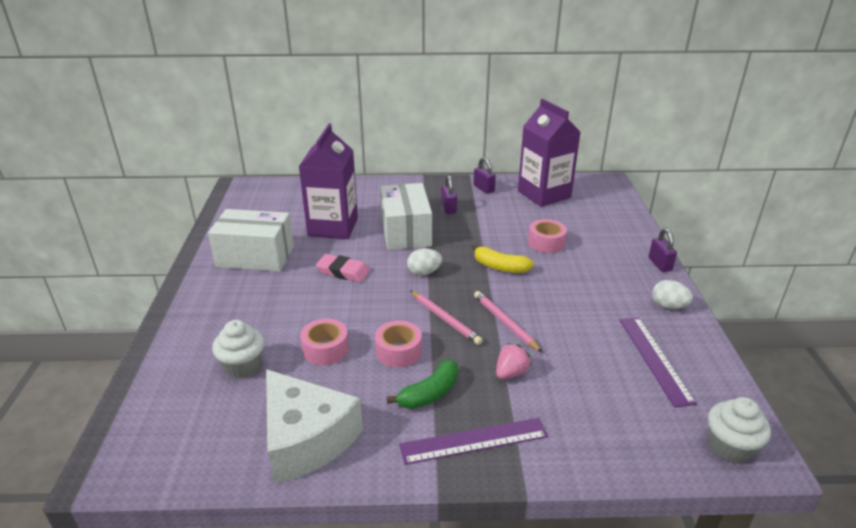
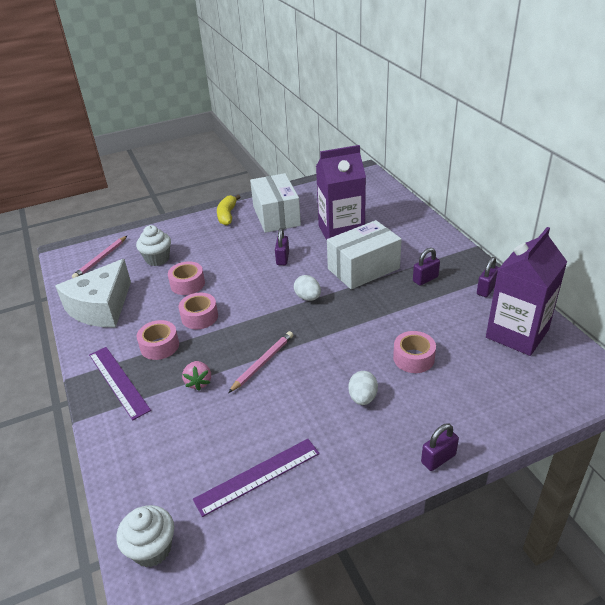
camera: 70 degrees right, 5 degrees up
pink eraser [316,254,370,282] -> purple padlock [275,228,289,265]
green banana [387,359,458,409] -> pink tape [137,320,179,360]
pink pencil [410,290,483,345] -> pink pencil moved to [72,235,128,278]
yellow banana [472,244,534,273] -> yellow banana moved to [217,195,240,225]
pink strawberry [496,343,531,379] -> pink strawberry turned 60 degrees clockwise [182,361,211,391]
white egg [652,280,693,309] -> white egg moved to [348,371,378,405]

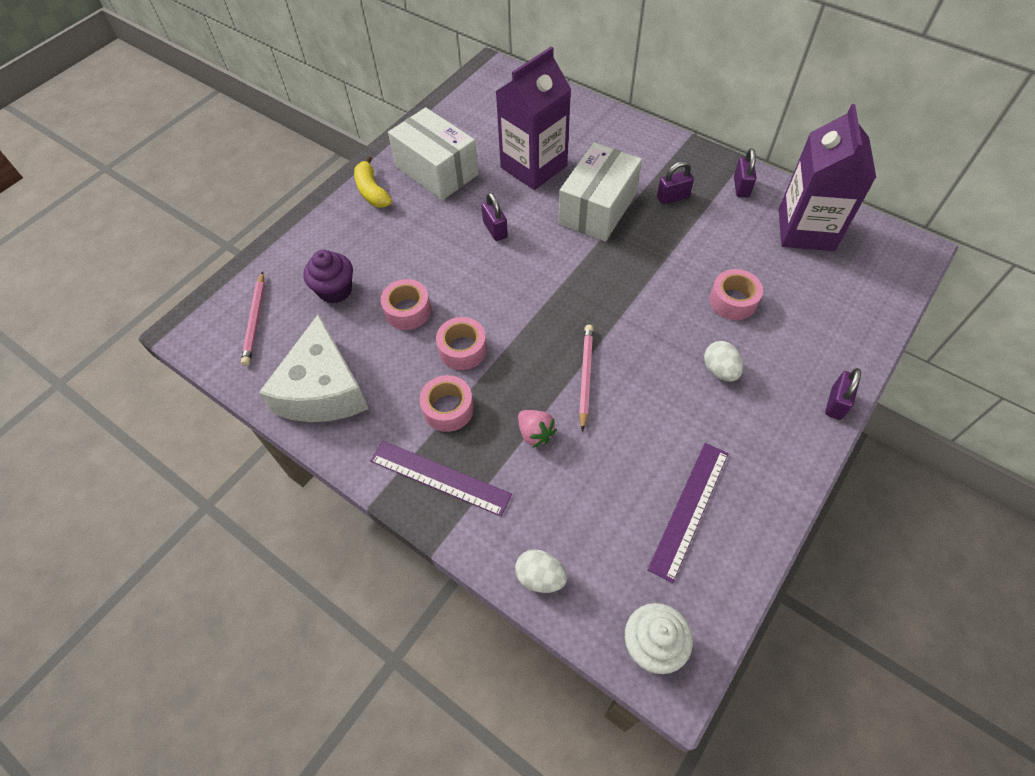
camera: 30 degrees left, 20 degrees up
white cupcake [136,225,171,266] -> purple cupcake [303,250,353,304]
white egg [294,275,321,301] -> white egg moved to [515,549,567,593]
purple padlock [413,248,440,286] -> purple padlock turned 45 degrees clockwise [657,161,694,205]

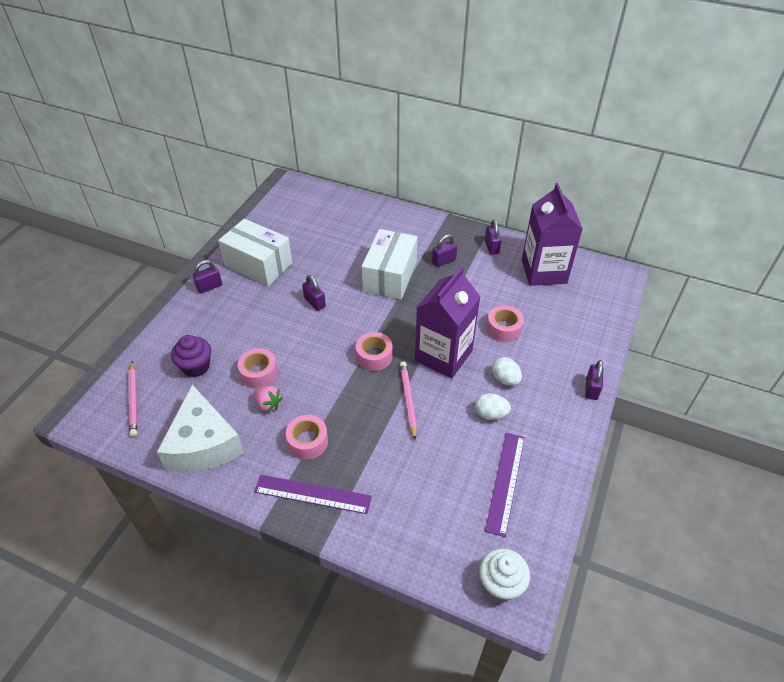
camera: 15 degrees left, 10 degrees down
yellow banana [354,156,392,208] -> purple padlock [192,260,222,293]
pink tape [436,317,487,370] -> pink tape moved to [356,332,393,371]
purple carton [495,47,571,190] -> purple carton moved to [415,267,480,379]
white egg [515,549,567,593] -> white egg moved to [475,393,511,420]
pink strawberry [518,410,557,448] -> pink strawberry moved to [254,386,283,412]

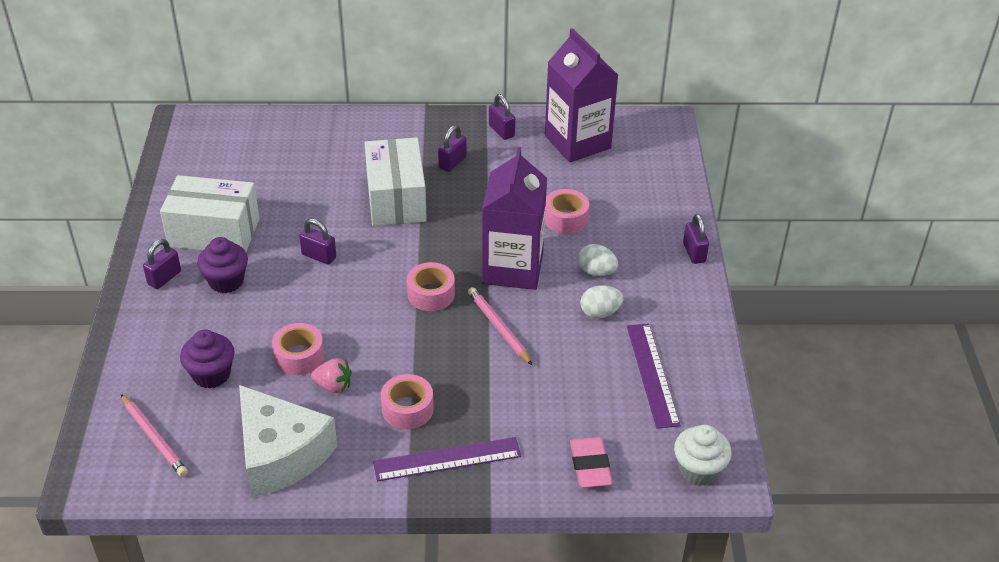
camera: 25 degrees left, 5 degrees down
none -> purple cupcake [197,237,248,293]
none -> pink eraser [570,437,613,488]

